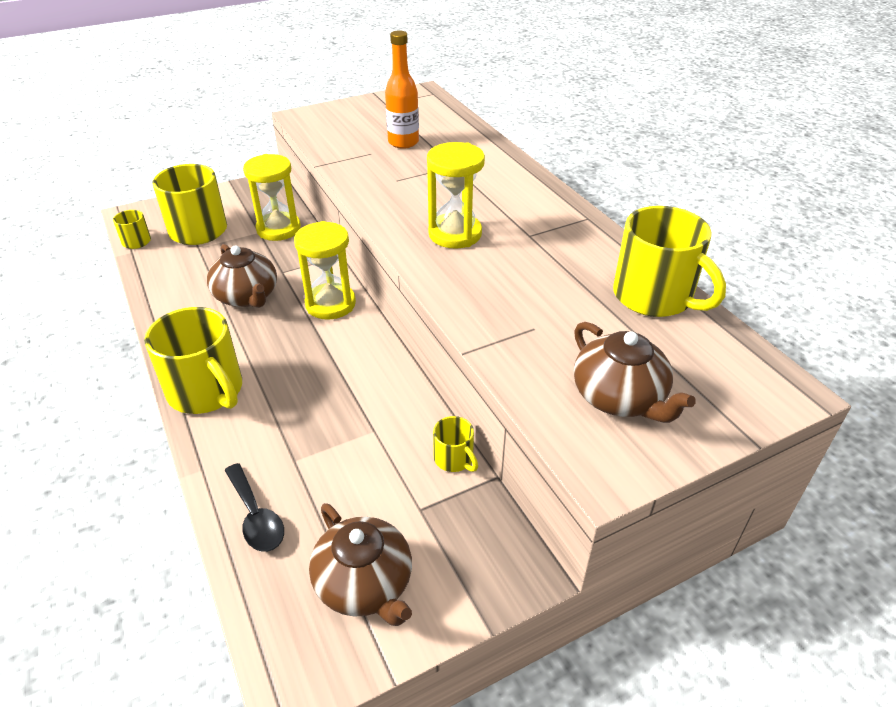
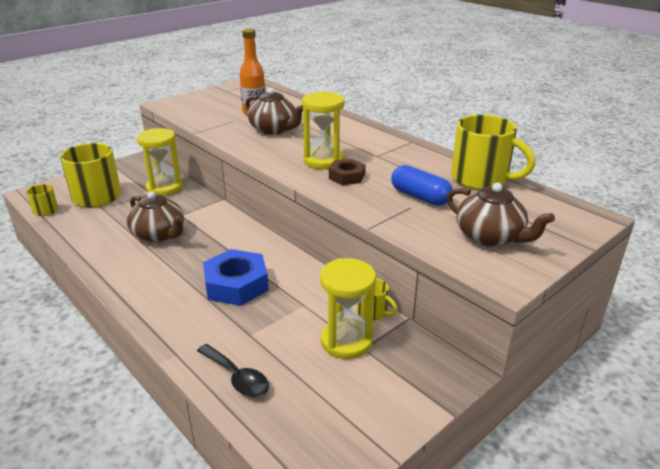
camera: 15 degrees left, 10 degrees down
yellow mug [144,307,242,414] -> none
yellow hourglass [294,221,356,320] -> yellow hourglass moved to [320,258,376,359]
brown teapot [309,503,412,626] -> brown teapot moved to [245,88,303,135]
none -> blue nut [203,249,269,306]
none -> brown nut [329,159,365,185]
none -> blue capsule [391,165,453,206]

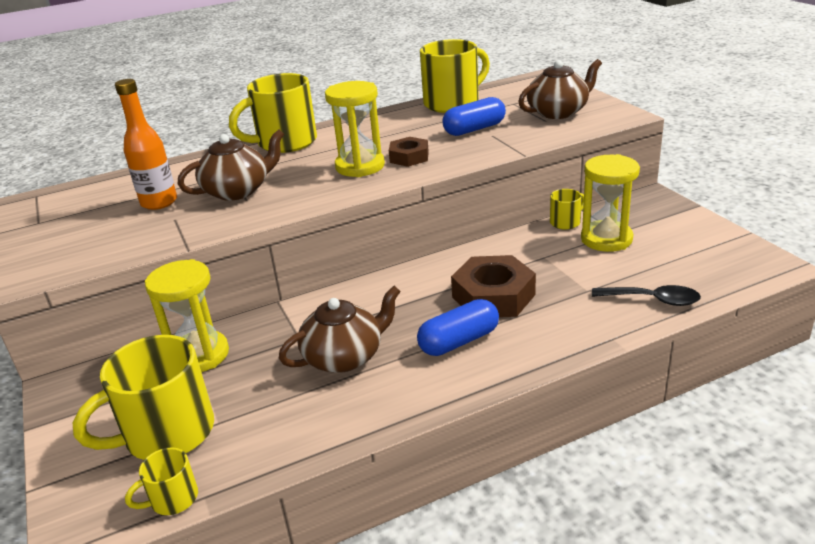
camera: 70 degrees left, 0 degrees up
black spoon [197,344,269,397] -> black spoon turned 45 degrees clockwise [592,285,701,306]
blue nut [203,249,269,306] -> brown nut [451,255,536,317]
none -> yellow mug [229,73,317,153]
none -> blue capsule [417,299,499,356]

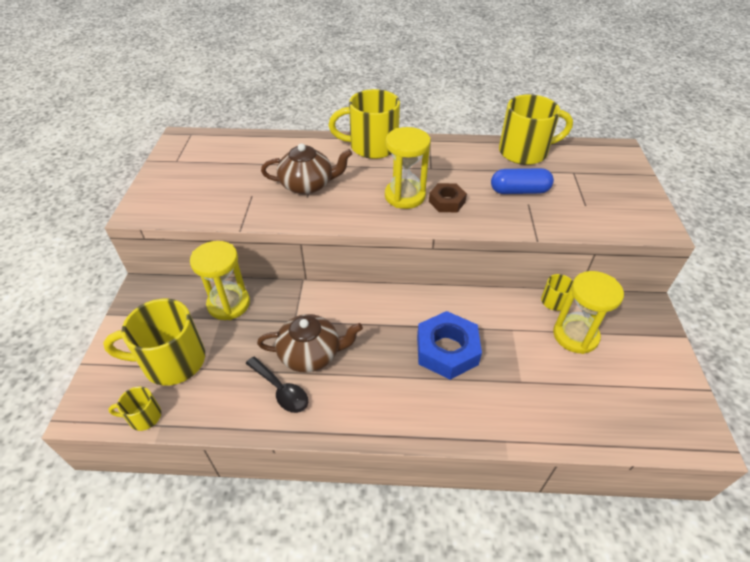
camera: 25 degrees right, 15 degrees up
orange bottle [115,79,177,210] -> none
blue capsule [417,299,499,356] -> none
brown nut [451,255,536,317] -> blue nut [417,311,482,380]
brown teapot [518,59,602,119] -> none
black spoon [592,285,701,306] -> black spoon moved to [246,356,308,413]

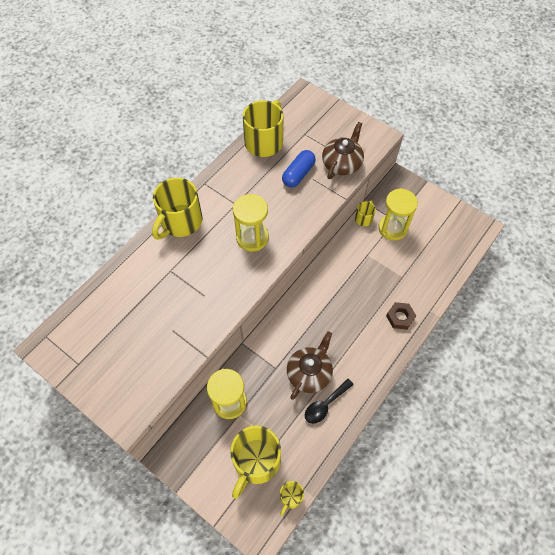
camera: 55 degrees left, 15 degrees up
black spoon [246,356,308,413] -> black spoon turned 150 degrees clockwise [305,379,354,424]
brown teapot [261,143,352,194] -> brown teapot moved to [322,122,364,179]
blue nut [417,311,482,380] -> none
brown nut [429,183,467,212] -> brown nut moved to [386,302,416,330]

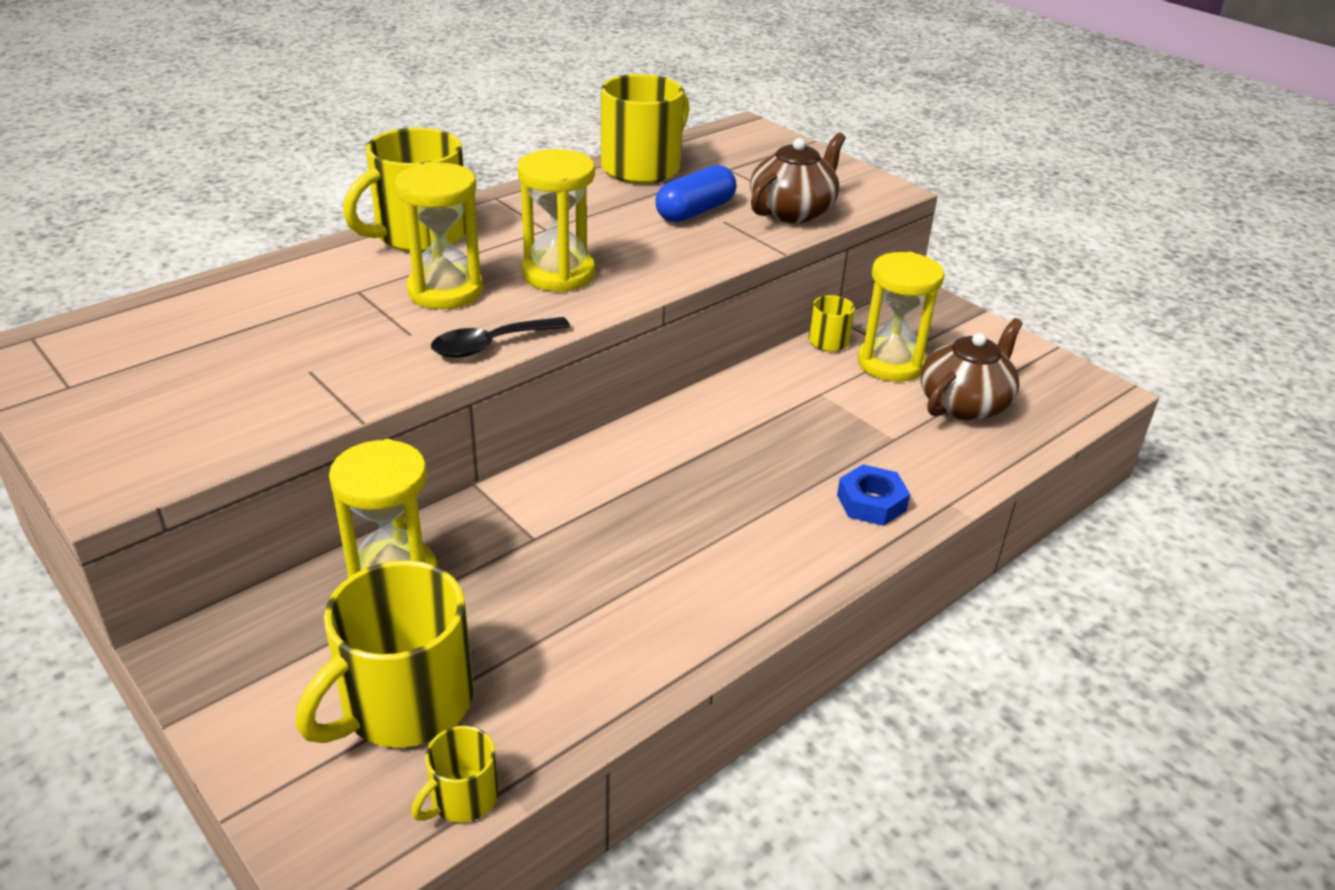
camera: 10 degrees right, 25 degrees down
brown teapot [287,331,333,400] -> brown teapot moved to [921,318,1023,420]
black spoon [305,379,354,424] -> black spoon moved to [431,317,570,358]
brown nut [386,302,416,330] -> blue nut [837,464,910,526]
none -> yellow hourglass [395,162,483,309]

